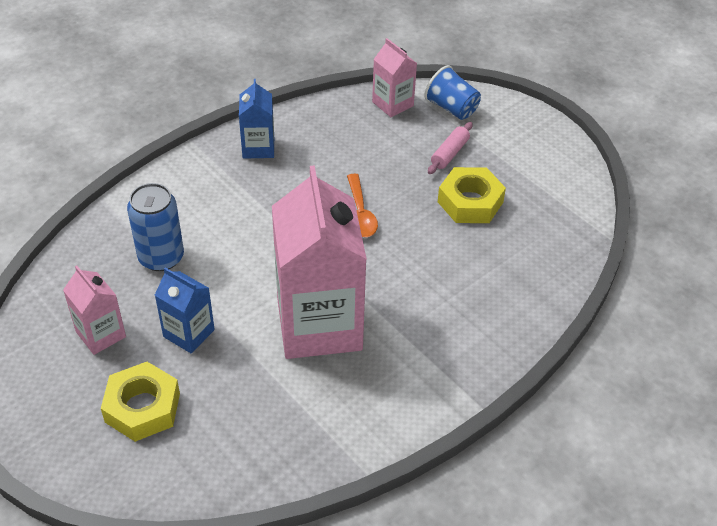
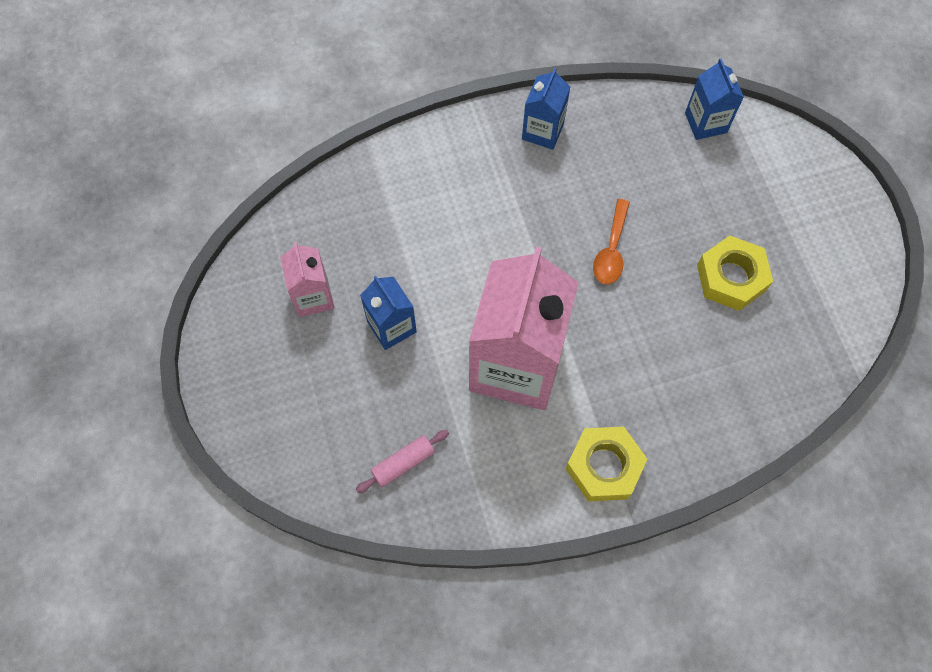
camera: 25 degrees right, 20 degrees up
yellow nut [101,362,180,442] -> yellow nut moved to [566,427,647,501]
blue can [127,183,184,271] -> none
pink carton [372,38,417,117] -> blue carton [685,59,744,140]
blue cup [425,65,481,120] -> none
pink rolling pin [428,122,473,174] -> pink rolling pin moved to [356,430,449,493]

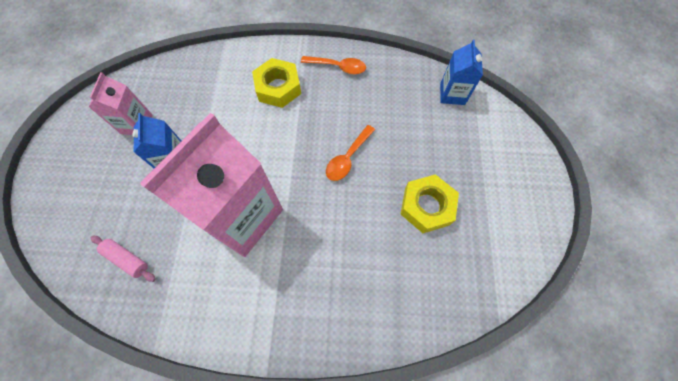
camera: 20 degrees right, 0 degrees up
pink rolling pin [356,430,449,493] -> pink rolling pin turned 45 degrees clockwise [90,236,156,282]
blue carton [522,68,570,150] -> orange spoon [301,56,366,74]
yellow nut [566,427,647,501] -> yellow nut moved to [252,58,301,108]

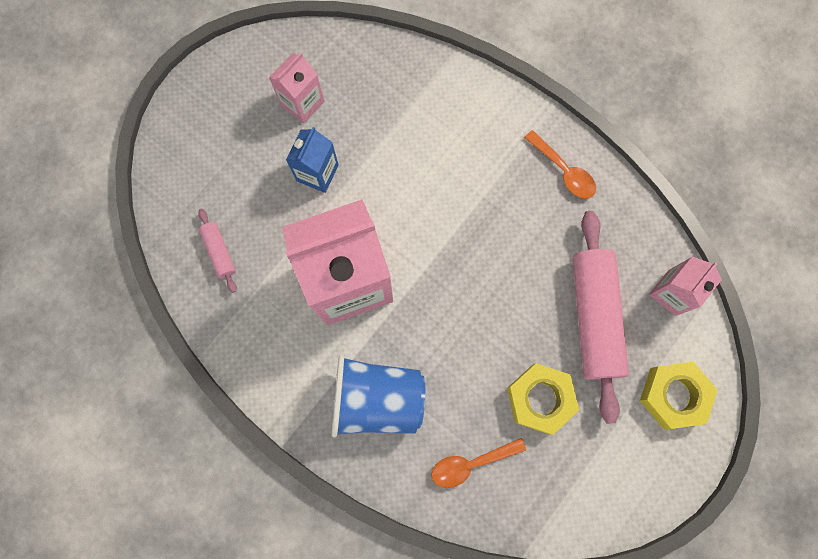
camera: 35 degrees right, 10 degrees up
yellow nut [252,58,301,108] -> yellow nut moved to [640,362,718,429]
orange spoon [326,125,375,181] -> orange spoon moved to [431,438,526,488]
blue carton [440,39,483,105] -> pink carton [649,256,722,316]
none -> blue cup [332,355,425,437]
none -> pink rolling pin [572,211,629,424]

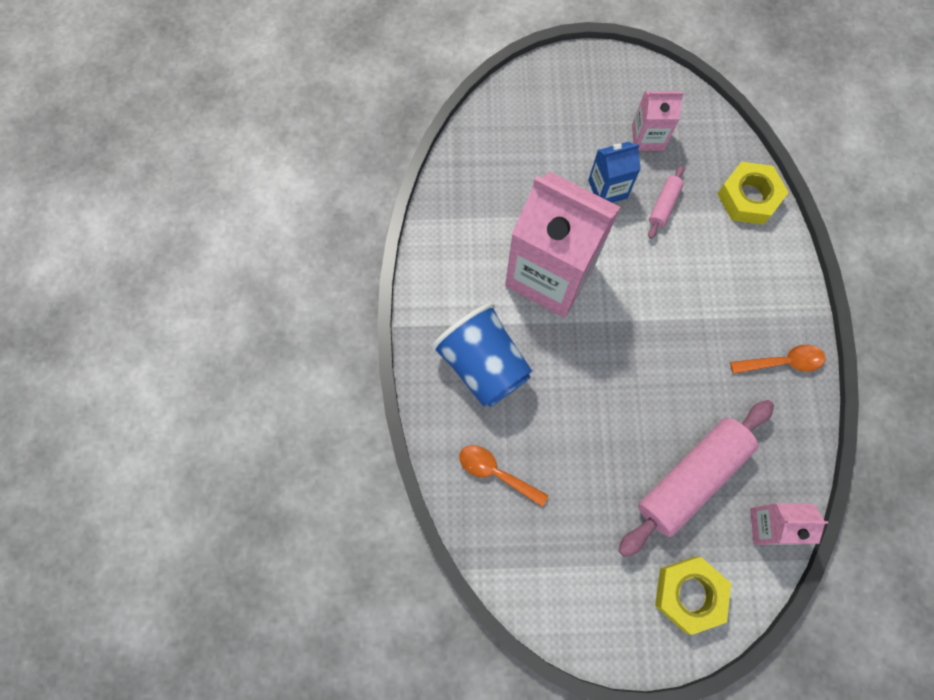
camera: 50 degrees right, 5 degrees down
pink rolling pin [198,209,237,293] -> pink rolling pin moved to [648,165,684,239]
yellow nut [507,363,579,435] -> yellow nut moved to [717,162,789,225]
orange spoon [524,130,596,199] -> orange spoon turned 105 degrees counterclockwise [730,345,825,374]

